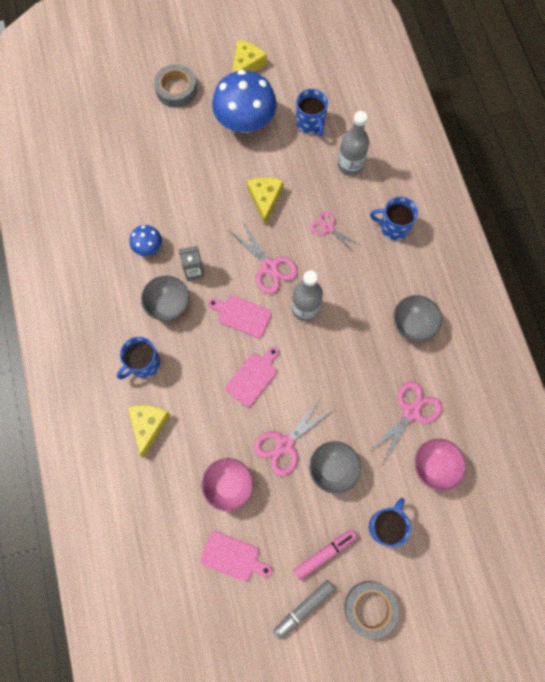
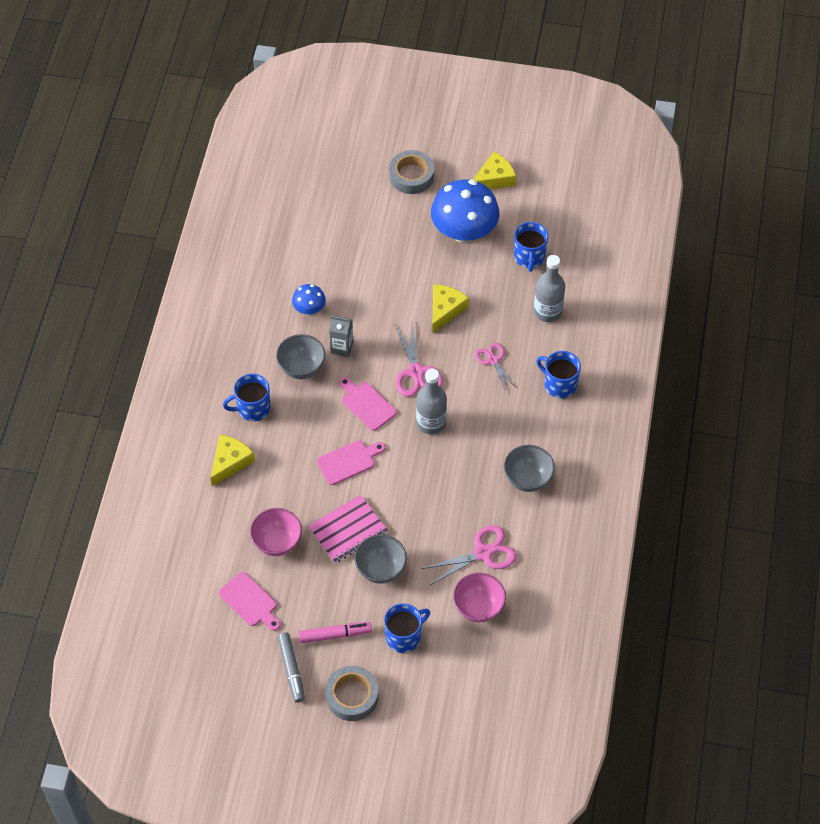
camera: 25 degrees right, 15 degrees down
pink scissors [254,397,334,476] -> pink notebook [308,495,387,563]
grey marker [273,580,335,639] -> grey marker turned 90 degrees counterclockwise [277,632,305,703]

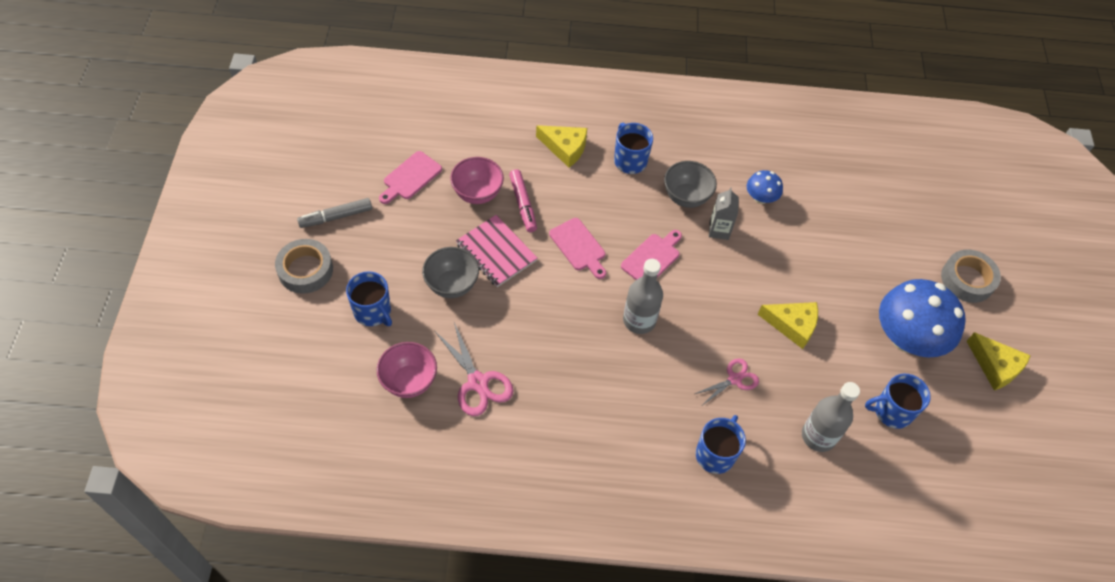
camera: 80 degrees right, 0 degrees up
pink marker [298,622,372,643] -> pink marker moved to [509,169,537,232]
pink scissors [394,322,443,397] -> none
grey bowl [504,445,555,492] -> none

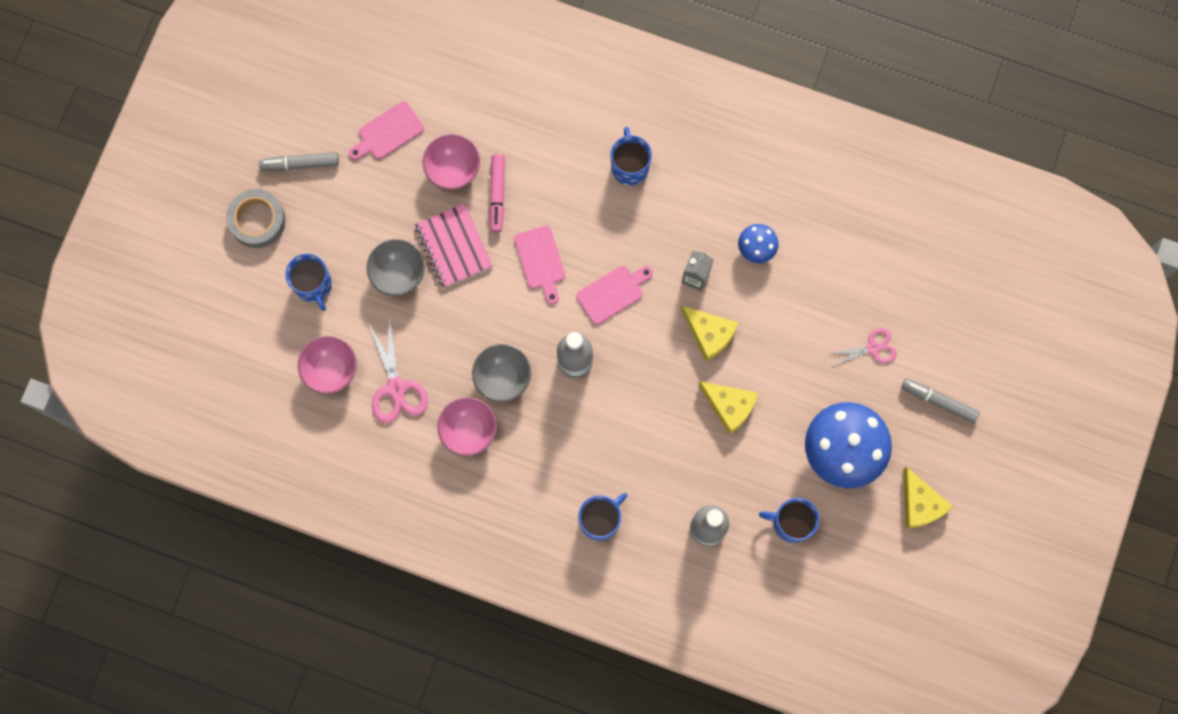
camera: 20 degrees right, 20 degrees up
yellow cheese [536,125,587,167] -> yellow cheese moved to [681,306,738,362]
grey bowl [664,161,717,208] -> grey bowl moved to [472,344,531,402]
pink scissors [695,358,759,405] -> pink scissors moved to [827,328,897,367]
grey tape [941,250,1001,303] -> grey marker [901,379,980,423]
none -> pink bowl [437,397,497,456]

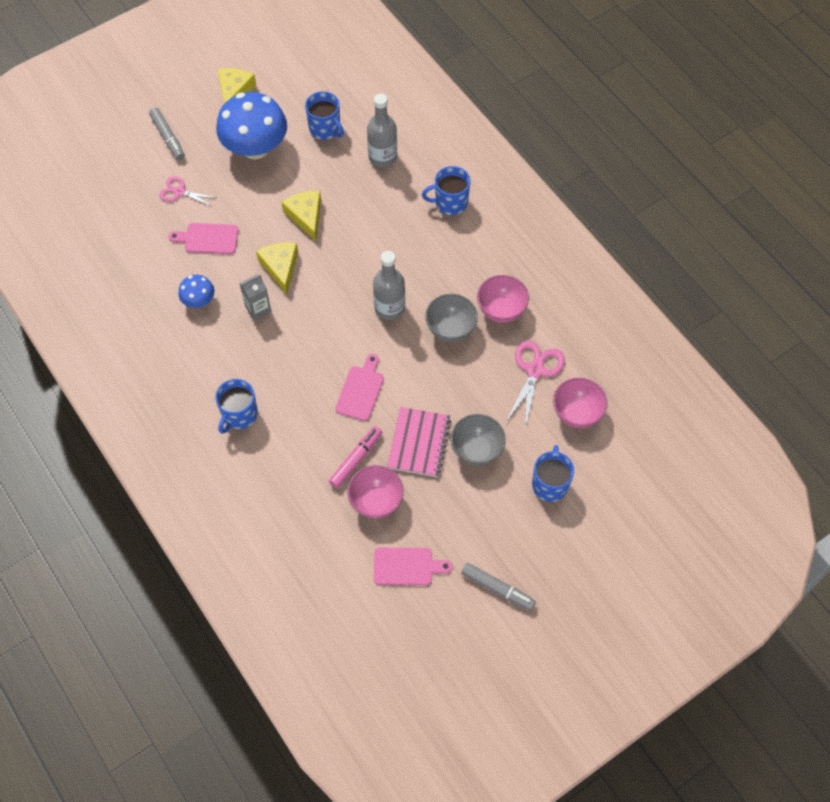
camera: 145 degrees left, 15 degrees down
grey tape [226,189,286,248] -> none
pink cutting board [577,266,653,325] -> pink cutting board moved to [168,223,239,254]

